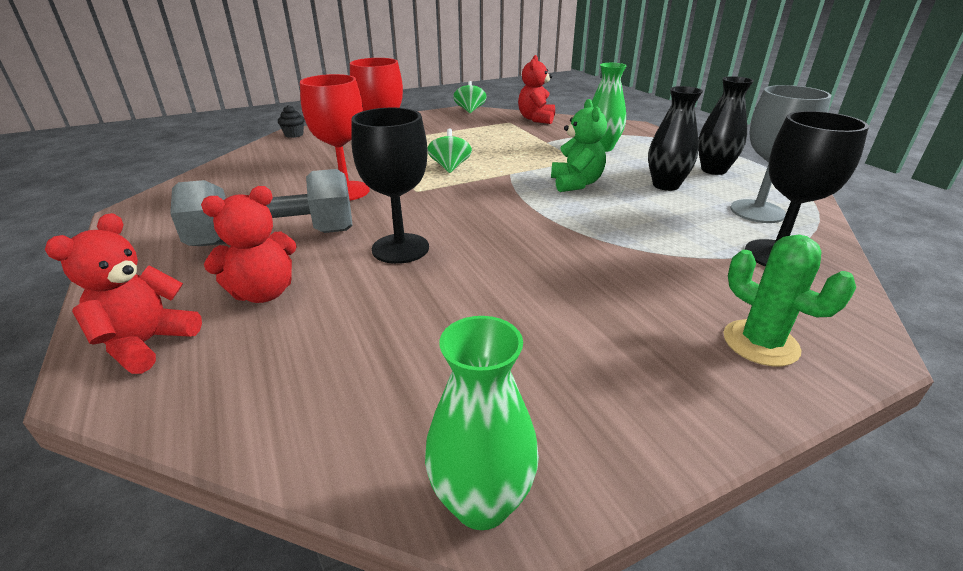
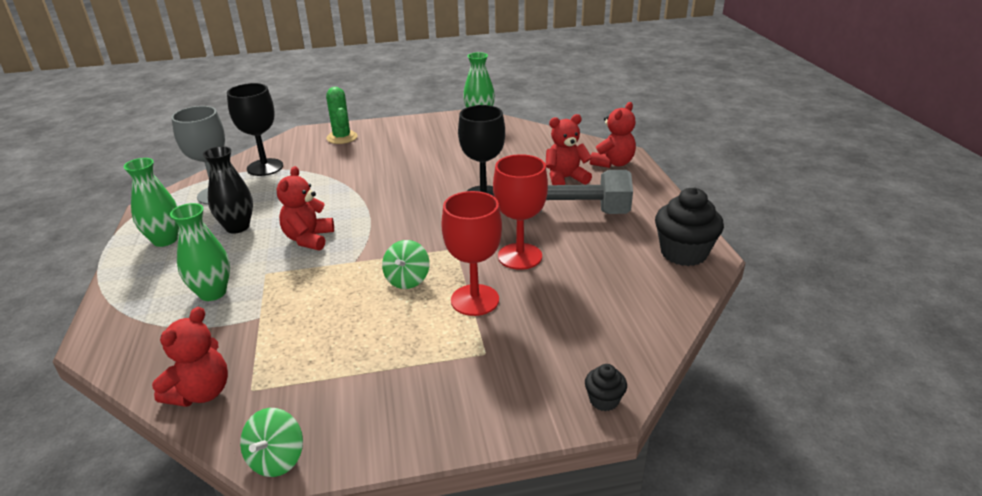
camera: 165 degrees left, 0 degrees up
green teddy bear [551,99,607,192] -> red teddy bear [277,166,334,251]
black vase [698,76,754,175] -> green vase [123,158,179,247]
none -> black cupcake [655,187,724,266]

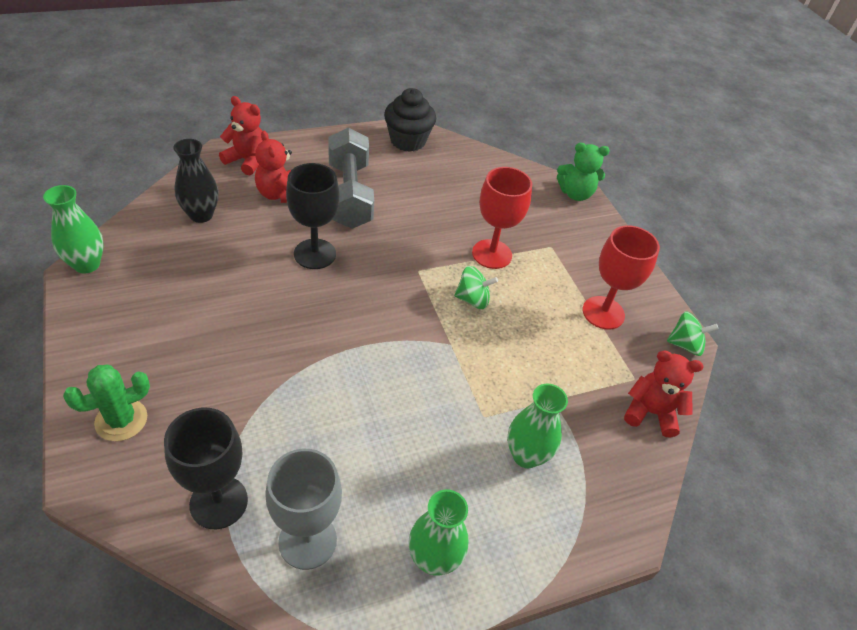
camera: 105 degrees left, 15 degrees up
black vase [203,146,253,234] -> black vase moved to [173,139,219,223]
red teddy bear [277,166,334,251] -> none
red goblet [493,154,548,270] -> red goblet moved to [583,225,660,330]
black cupcake [585,364,627,411] -> green teddy bear [557,143,610,201]

